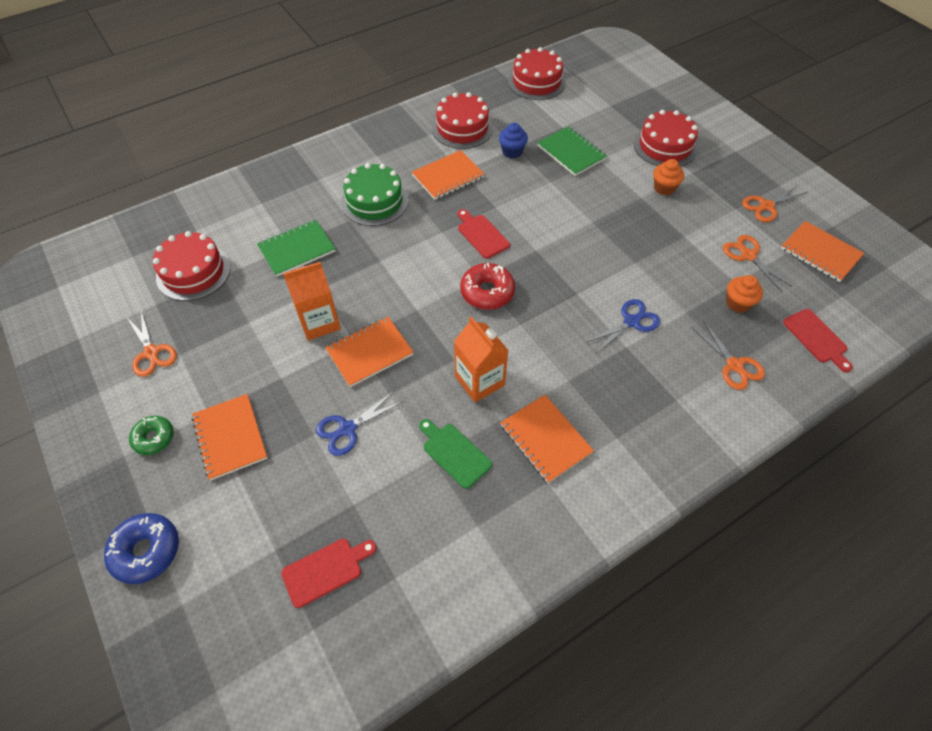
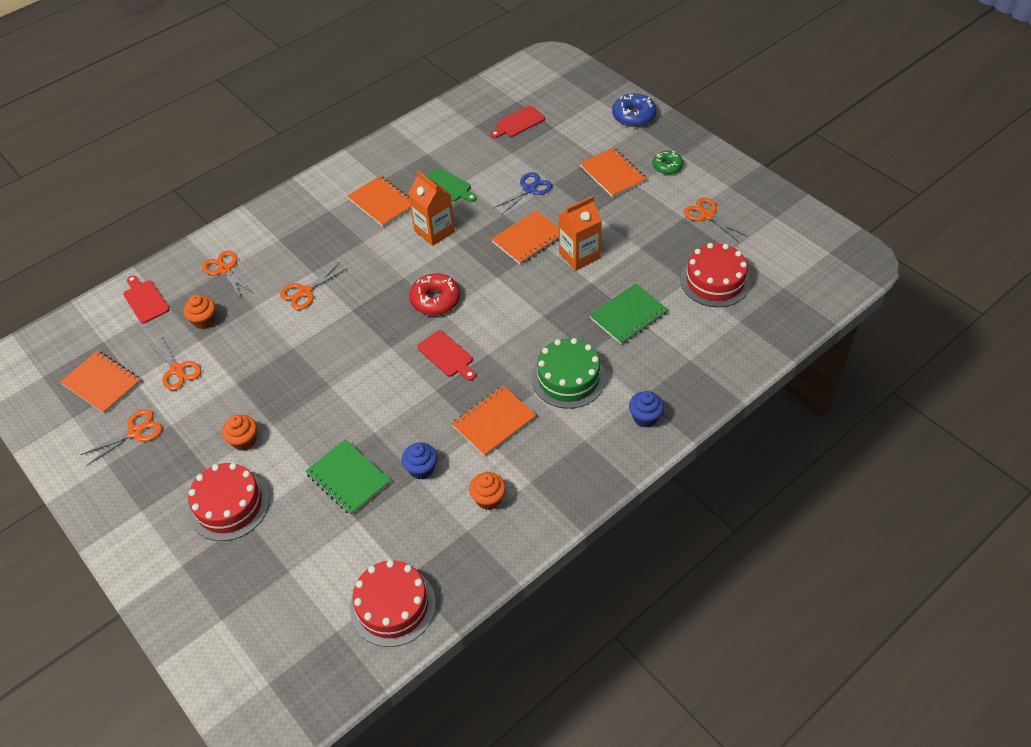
camera: 175 degrees right, 5 degrees down
red cake [432,92,493,149] -> orange cupcake [469,472,506,510]
blue scissors [585,299,660,353] -> orange scissors [280,262,348,310]
none -> blue cupcake [629,391,664,428]

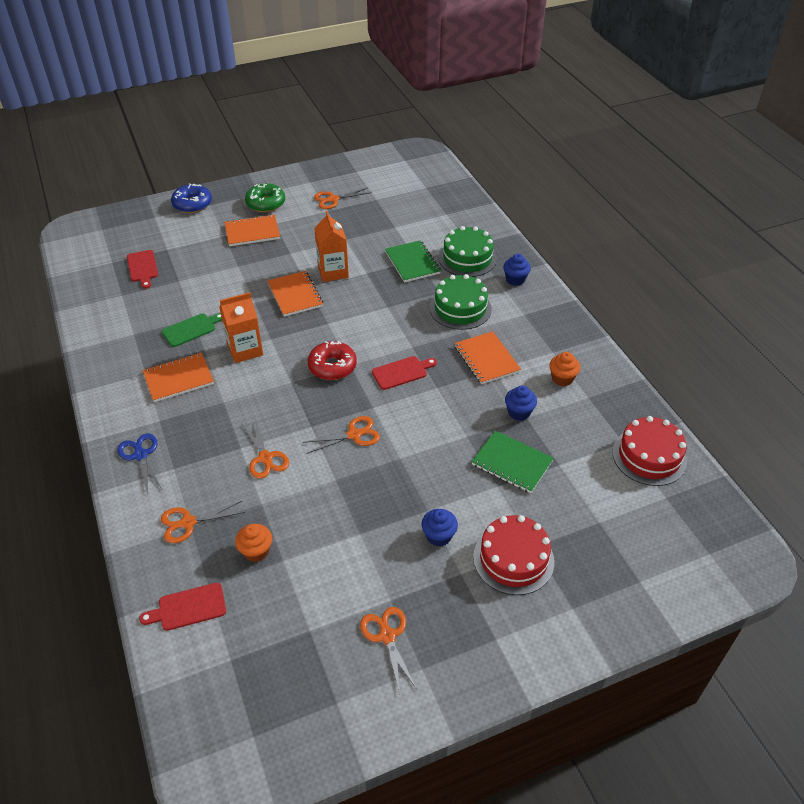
camera: 75 degrees left, 5 degrees down
orange notebook [60,351,141,414] -> none
orange scissors [147,336,201,390] -> orange scissors moved to [302,416,380,454]
orange cupcake [222,415,257,451] -> blue cupcake [422,509,458,547]
green notebook [306,439,391,515] -> green notebook turned 60 degrees clockwise [472,430,554,493]
blue scissors [492,172,552,215] -> blue scissors moved to [117,434,162,495]
green donut [652,151,683,175] -> green donut [245,183,285,212], size x1.50
red cake [680,243,751,307] -> none
none -> green cake [439,226,497,277]

